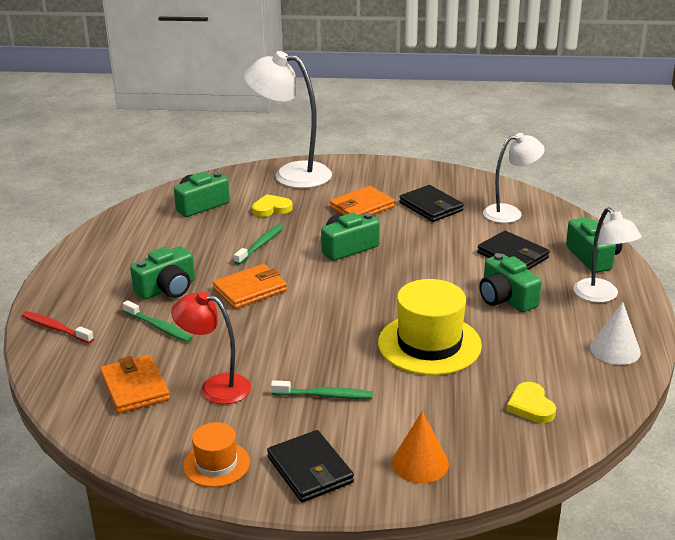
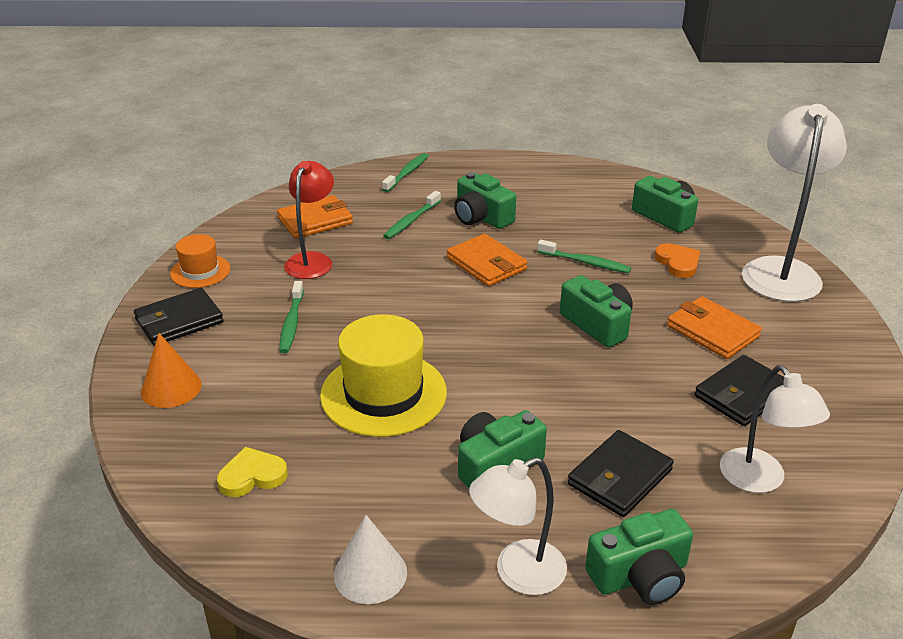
camera: 85 degrees right, 5 degrees up
red toothbrush [22,311,94,343] -> green toothbrush [382,153,429,192]
yellow heart [252,194,293,217] -> orange heart [655,243,700,278]

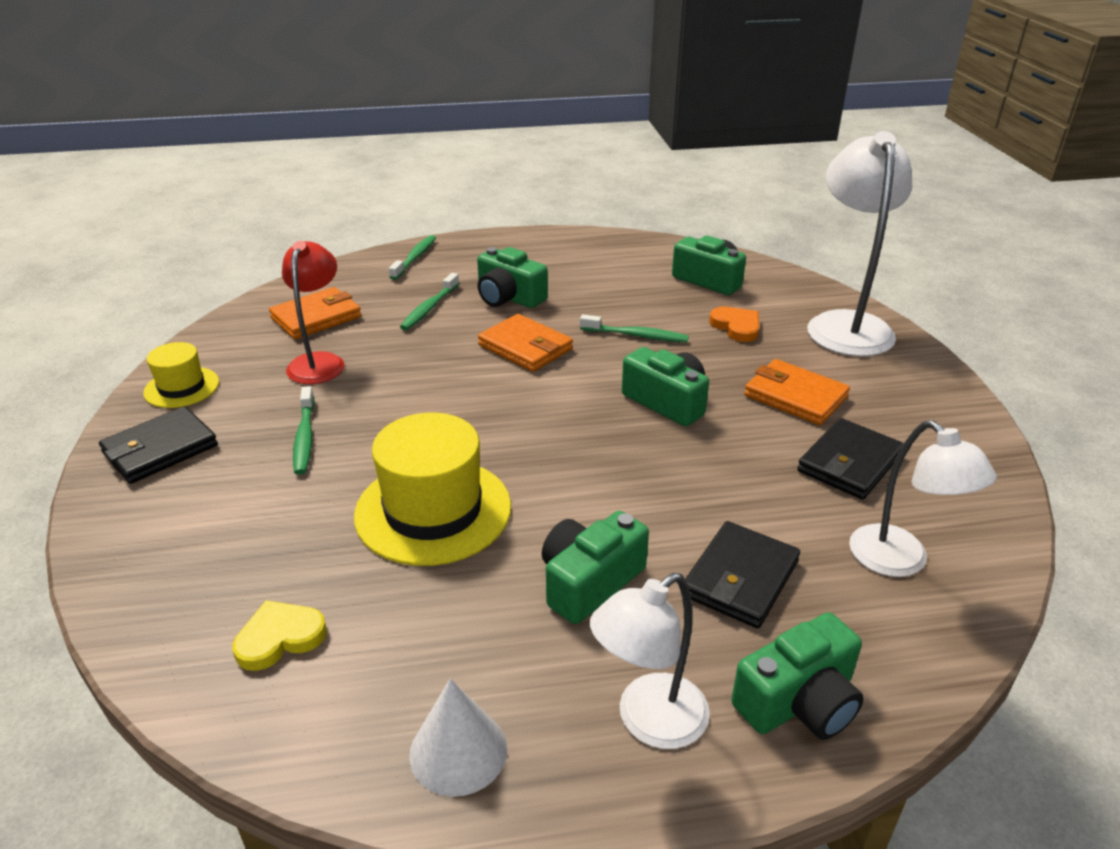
camera: 10 degrees left, 0 degrees up
orange cone [141,333,202,408] -> none
orange hat [170,234,230,288] -> yellow hat [143,342,219,408]

